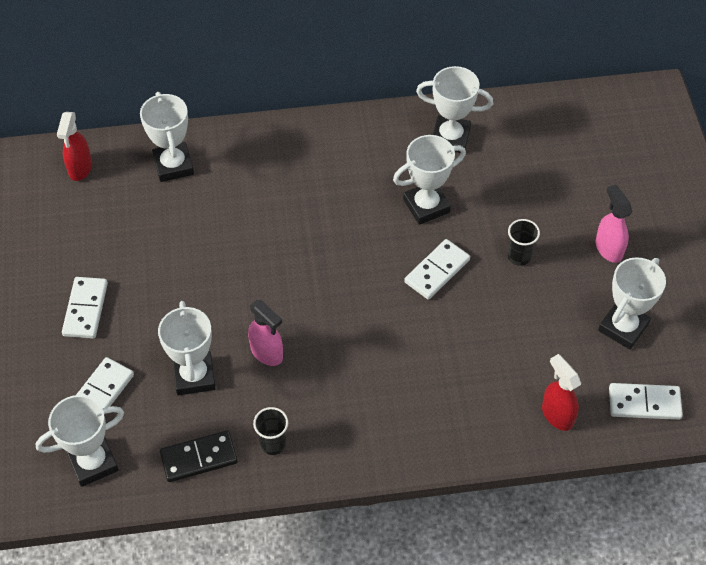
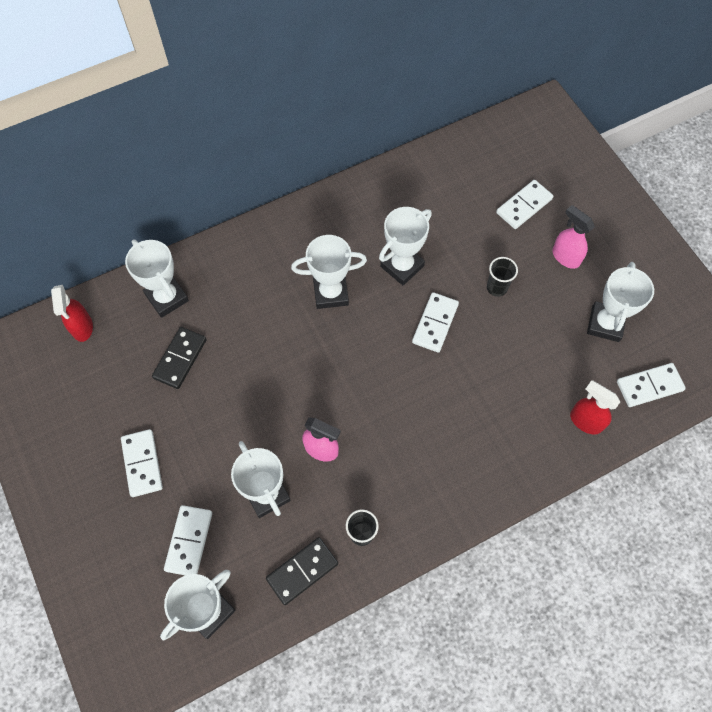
camera: 20 degrees left, 10 degrees up
white trophy [416,66,494,153] -> white trophy moved to [291,235,367,309]
none -> black domino [152,327,207,389]
none -> white domino [496,180,553,229]

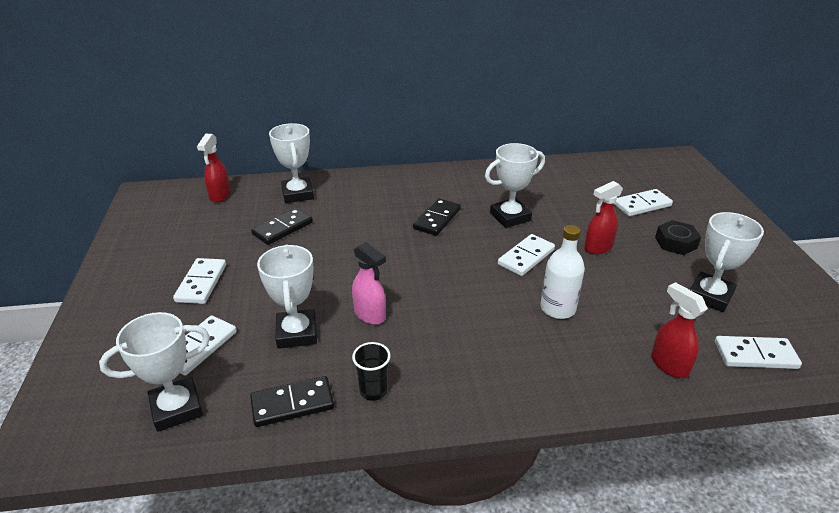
camera: 20 degrees right, 30 degrees down
white trophy [291,235,367,309] -> black domino [413,198,461,236]
black cup [487,257,518,297] -> red spray bottle [584,181,623,254]
pink spray bottle [552,205,595,269] -> black nut [655,220,701,255]
none -> white bottle [540,225,585,319]

